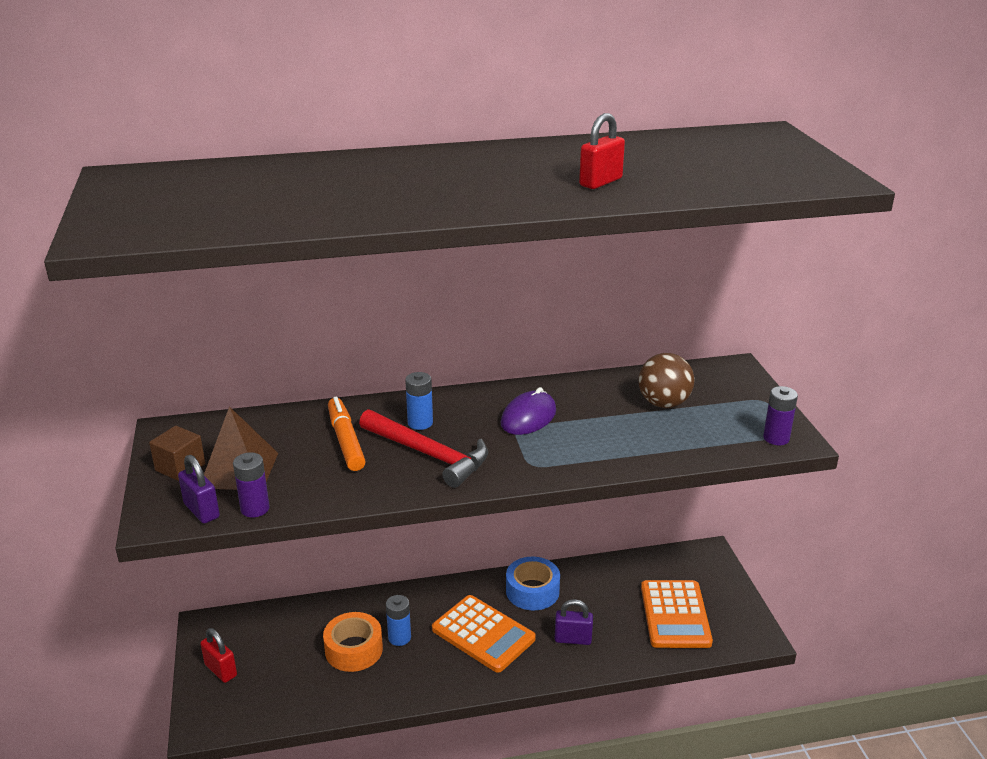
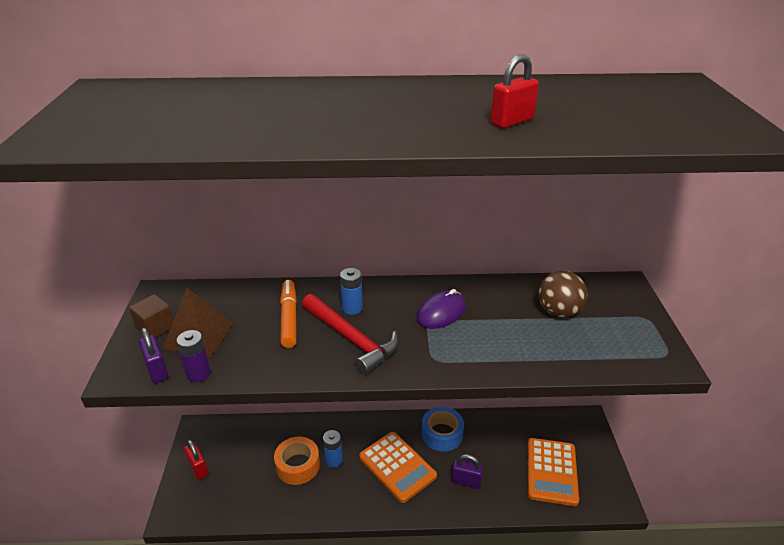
camera: 10 degrees right, 5 degrees up
purple battery [763,386,798,445] -> none

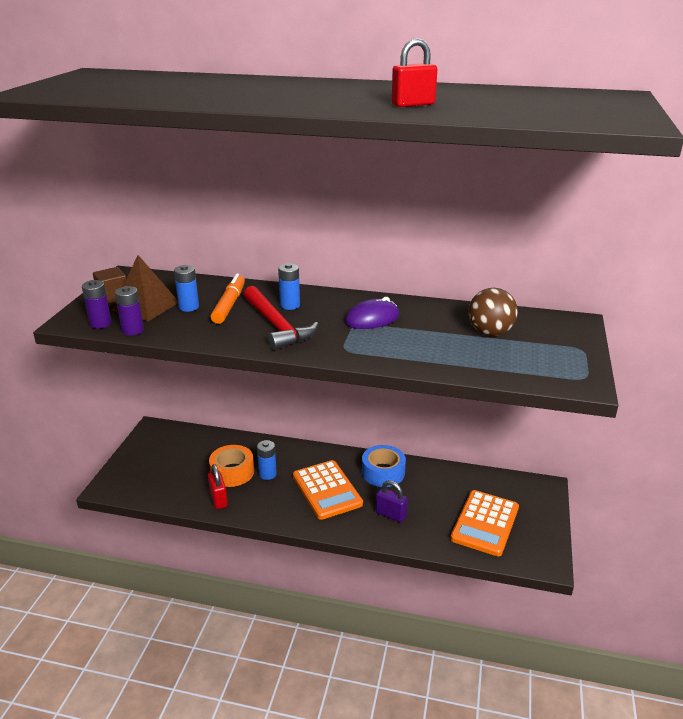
camera: 15 degrees right, 5 degrees down
purple padlock [138,327,169,383] -> purple battery [82,280,111,329]
red padlock [184,439,209,480] -> red padlock moved to [208,464,228,509]
none -> blue battery [174,265,199,312]

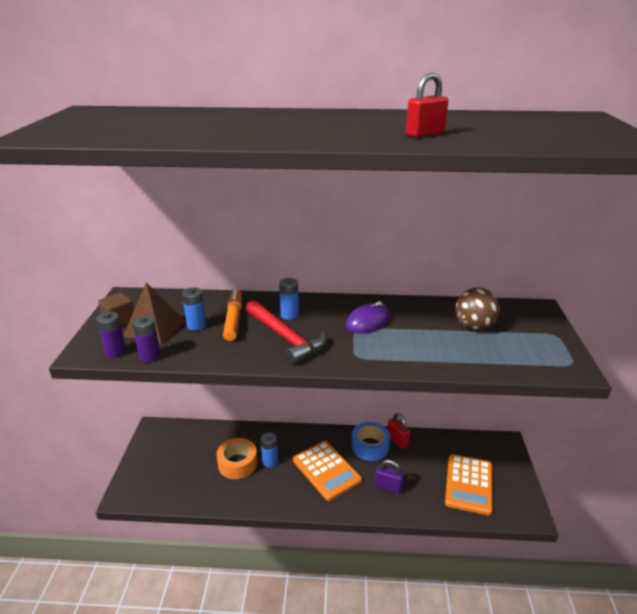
camera: 10 degrees left, 0 degrees up
red padlock [208,464,228,509] -> red padlock moved to [388,413,410,449]

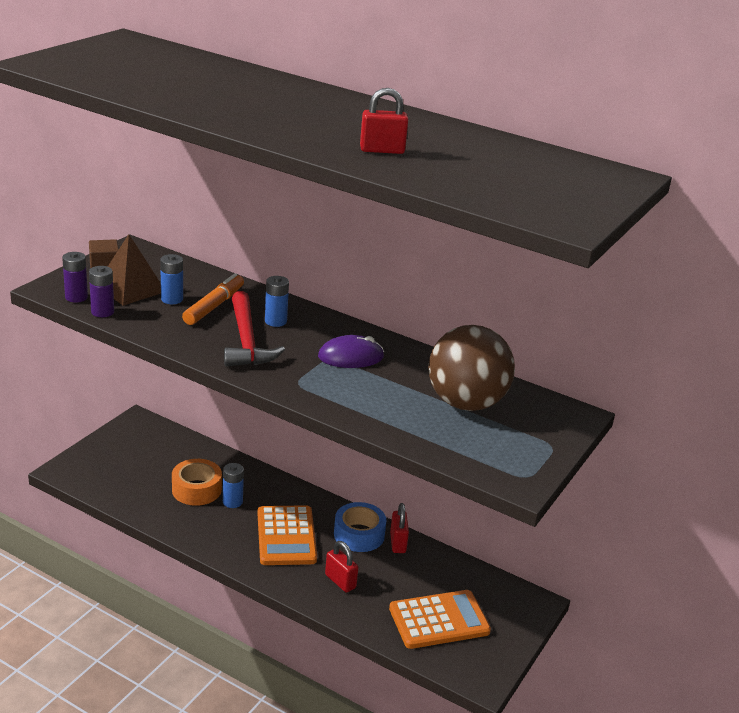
camera: 25 degrees right, 0 degrees up
purple padlock [375,459,404,494] -> red padlock [325,541,359,593]
orange calculator [445,454,493,515] -> orange calculator turned 150 degrees counterclockwise [389,590,491,649]
brown ball [456,288,500,330] -> brown ball [428,325,515,411], size x1.55

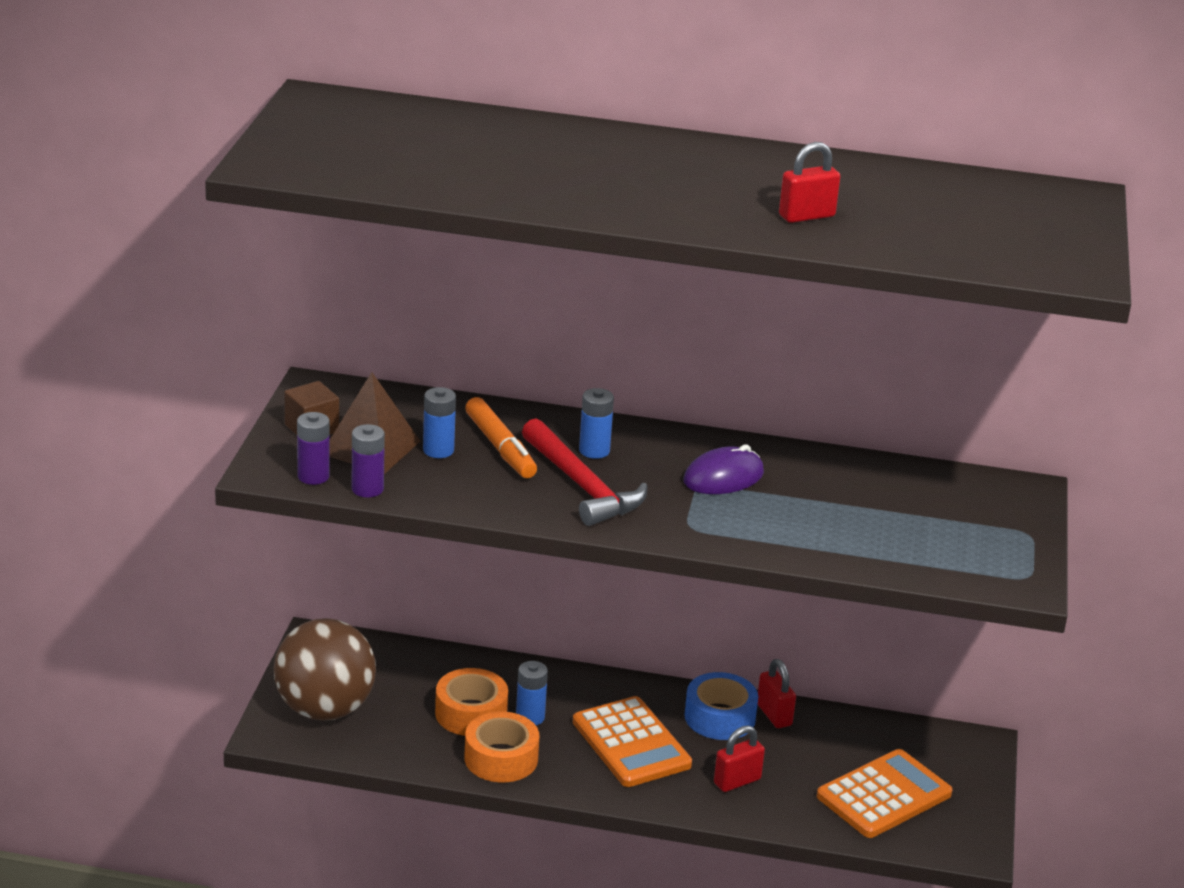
camera: 20 degrees left, 0 degrees up
orange marker [182,273,244,325] -> orange marker turned 150 degrees clockwise [465,397,537,478]
red padlock [325,541,359,593] -> red padlock turned 60 degrees counterclockwise [714,726,765,792]
brown ball [428,325,515,411] -> brown ball moved to [274,618,376,721]
none -> orange tape [464,712,539,782]

